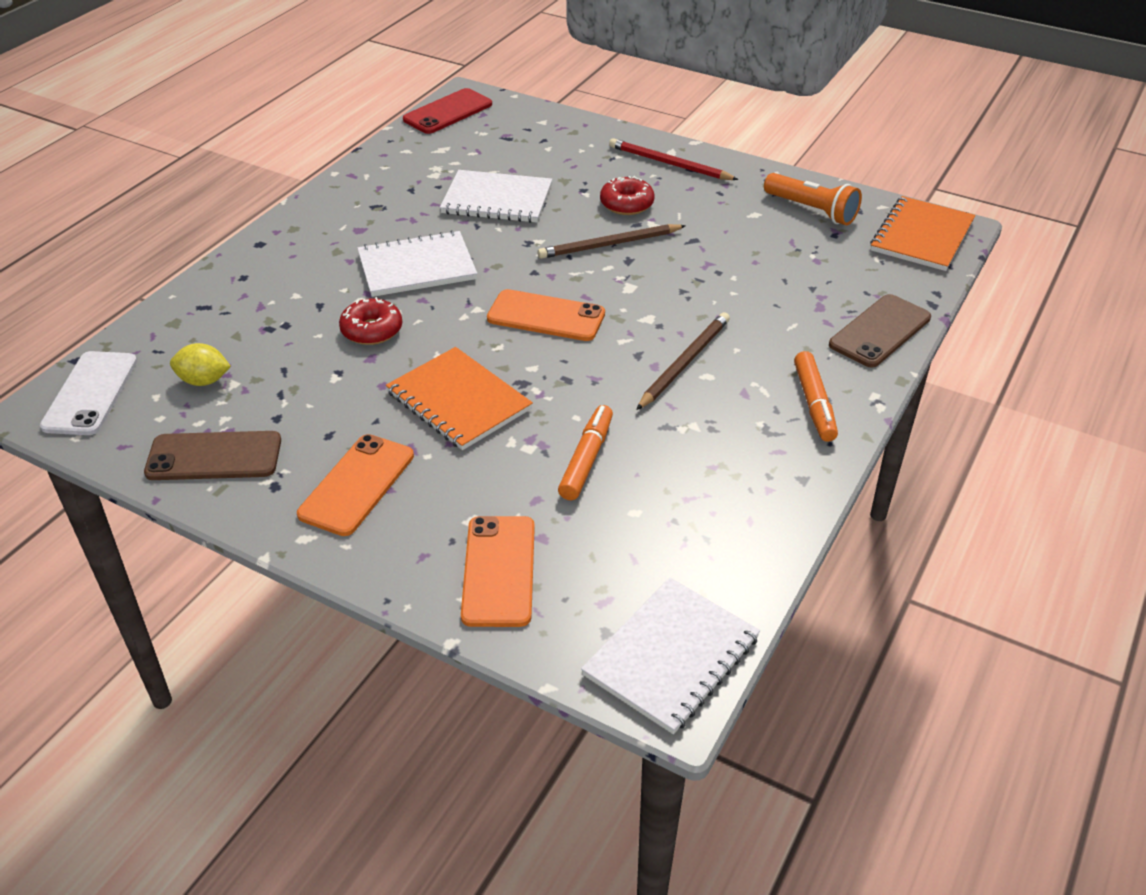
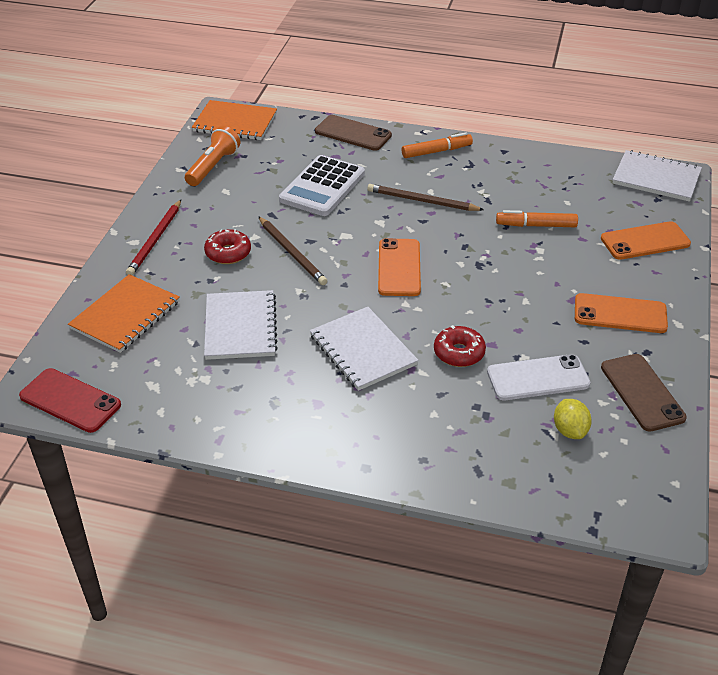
camera: 105 degrees left, 0 degrees up
white phone [40,351,137,435] -> white phone moved to [487,354,590,400]
orange notebook [386,347,533,450] -> orange notebook moved to [68,274,180,353]
none -> white calculator [279,155,365,216]

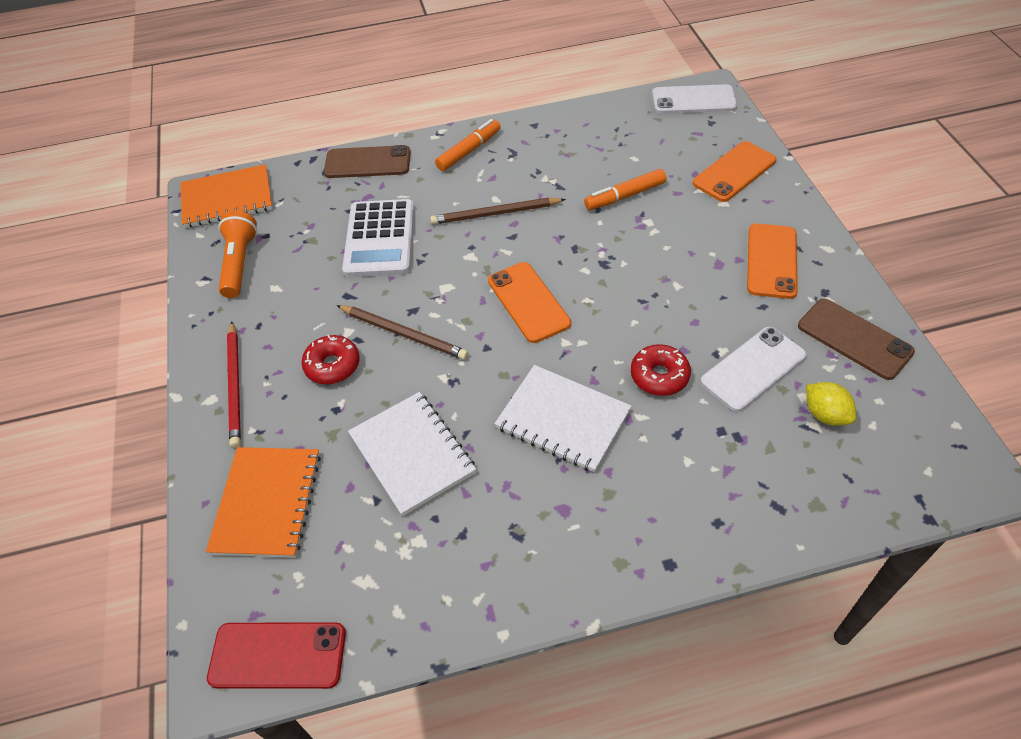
camera: 25 degrees left, 10 degrees up
orange phone [575,293,668,333] -> orange phone turned 60 degrees counterclockwise [747,224,798,299]
white notebook [613,150,702,202] -> white phone [652,84,737,114]

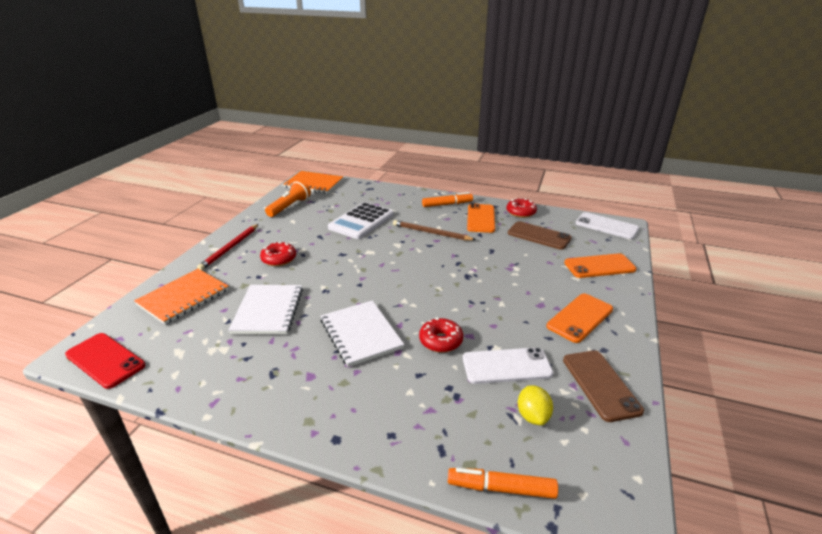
camera: 30 degrees right, 20 degrees down
brown phone [324,145,410,178] -> brown phone moved to [508,221,572,250]
brown pencil [337,305,468,360] -> none
orange phone [488,262,571,343] -> orange phone moved to [467,203,495,233]
orange marker [584,169,666,210] -> orange marker moved to [448,468,558,499]
none -> red donut [507,198,537,218]

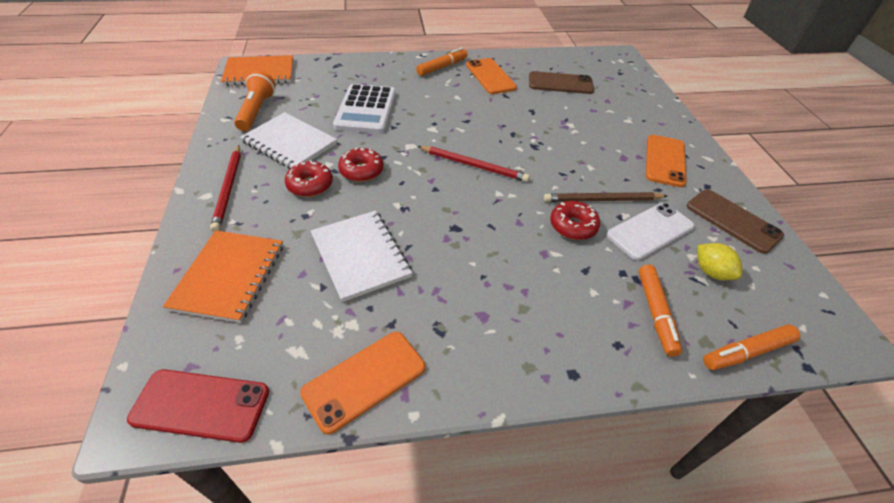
camera: 30 degrees left, 15 degrees up
white notebook [321,300,404,367] -> white notebook moved to [240,112,337,169]
brown pencil [393,220,476,240] -> brown pencil moved to [544,192,667,202]
red donut [507,198,537,218] -> red donut moved to [338,148,384,182]
orange phone [564,253,637,278] -> orange phone moved to [300,332,425,434]
white phone [576,212,639,239] -> none
none -> red pencil [418,146,530,182]
none -> orange marker [639,264,682,357]

